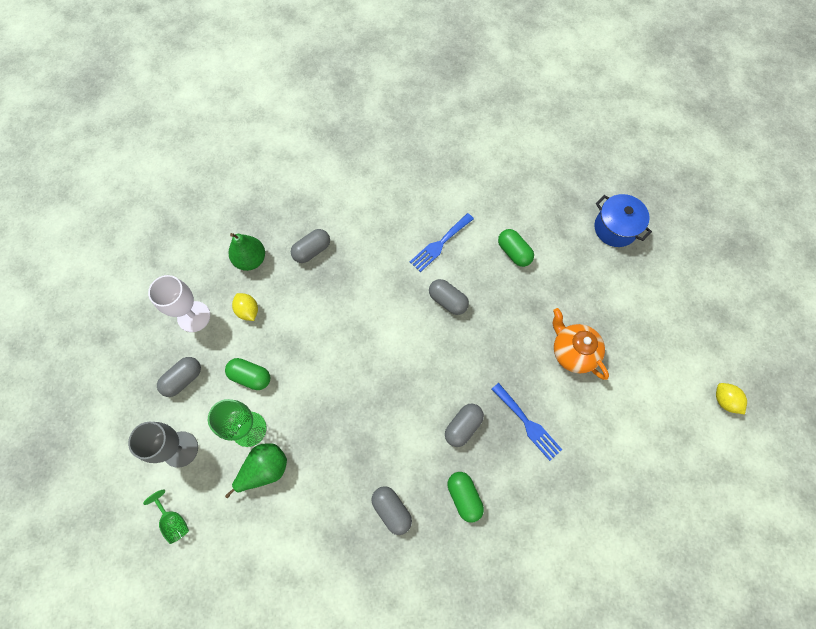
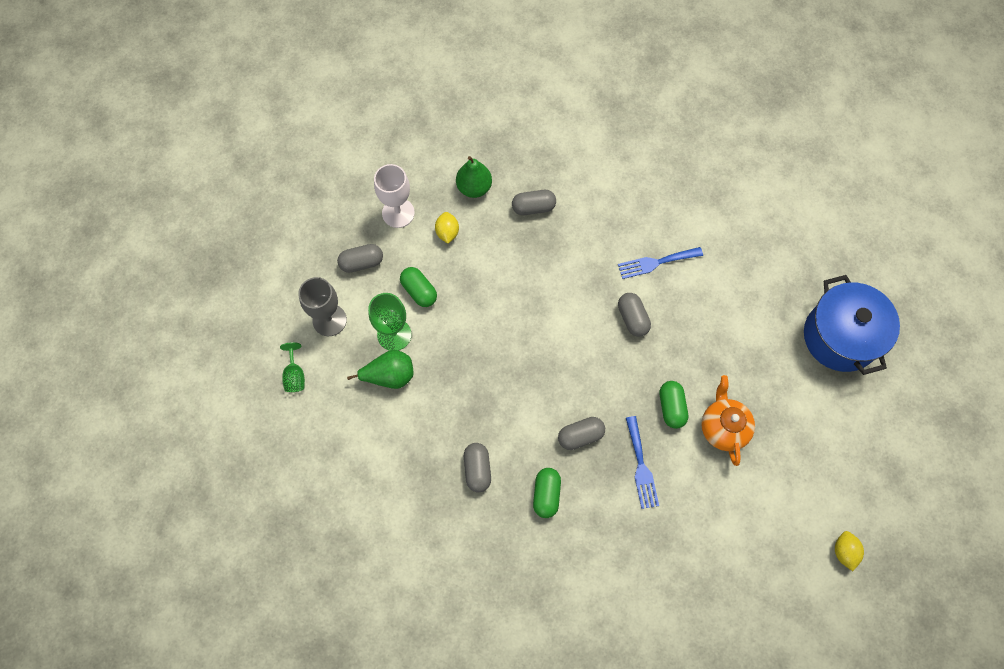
camera: 30 degrees right, 0 degrees up
green capsule [498,229,534,267] -> green capsule moved to [660,381,688,429]
blue pot [594,194,652,247] -> blue pot [804,275,900,375], size x1.56

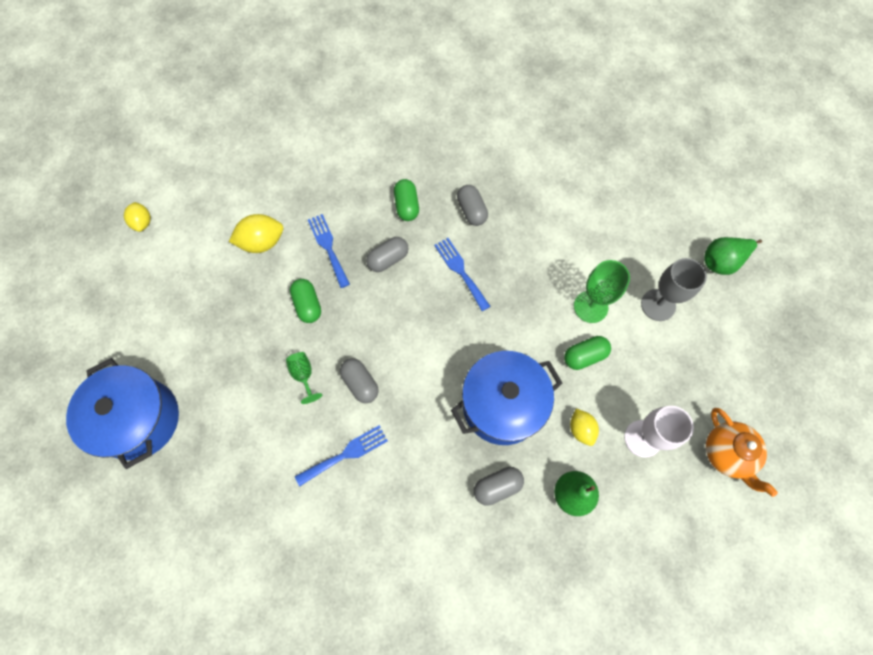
camera: 165 degrees right, 0 degrees up
green goblet [280,342,305,392] -> green goblet moved to [286,352,322,404]
grey capsule [337,244,383,273] -> none
green pear [347,350,414,389] -> green pear moved to [704,237,762,275]
green capsule [400,267,437,307] -> green capsule turned 60 degrees counterclockwise [564,336,611,370]
orange teapot [701,375,755,466] -> orange teapot moved to [706,408,778,497]
none -> yellow lemon [229,214,283,253]
none -> blue fork [434,238,491,311]
none -> blue pot [451,351,562,445]

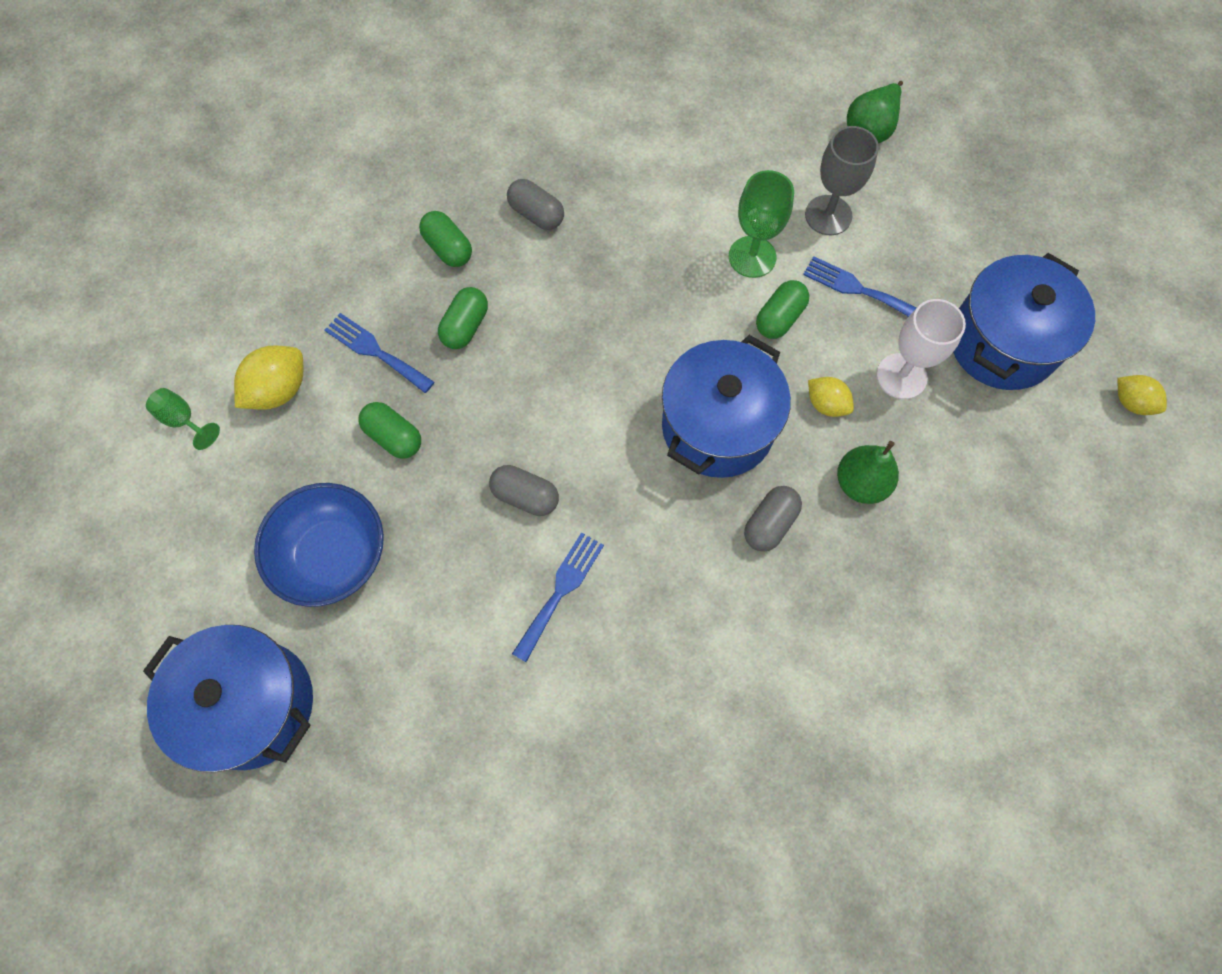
camera: 30 degrees left, 0 degrees up
yellow lemon [124,202,151,232] -> yellow lemon moved to [1117,375,1167,415]
green goblet [286,352,322,404] -> green goblet moved to [146,388,220,450]
grey capsule [366,237,409,272] -> green capsule [438,287,488,349]
blue fork [434,238,491,311] -> blue fork moved to [803,256,916,317]
orange teapot [706,408,778,497] -> blue pot [953,253,1095,390]
none -> blue bowl [254,483,384,607]

